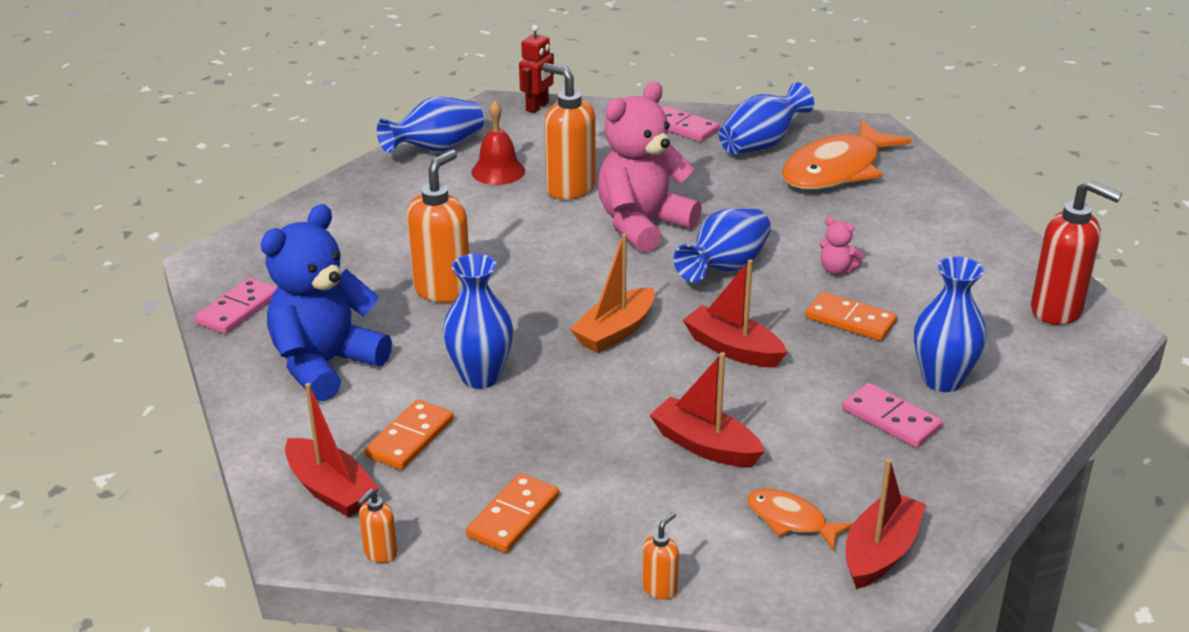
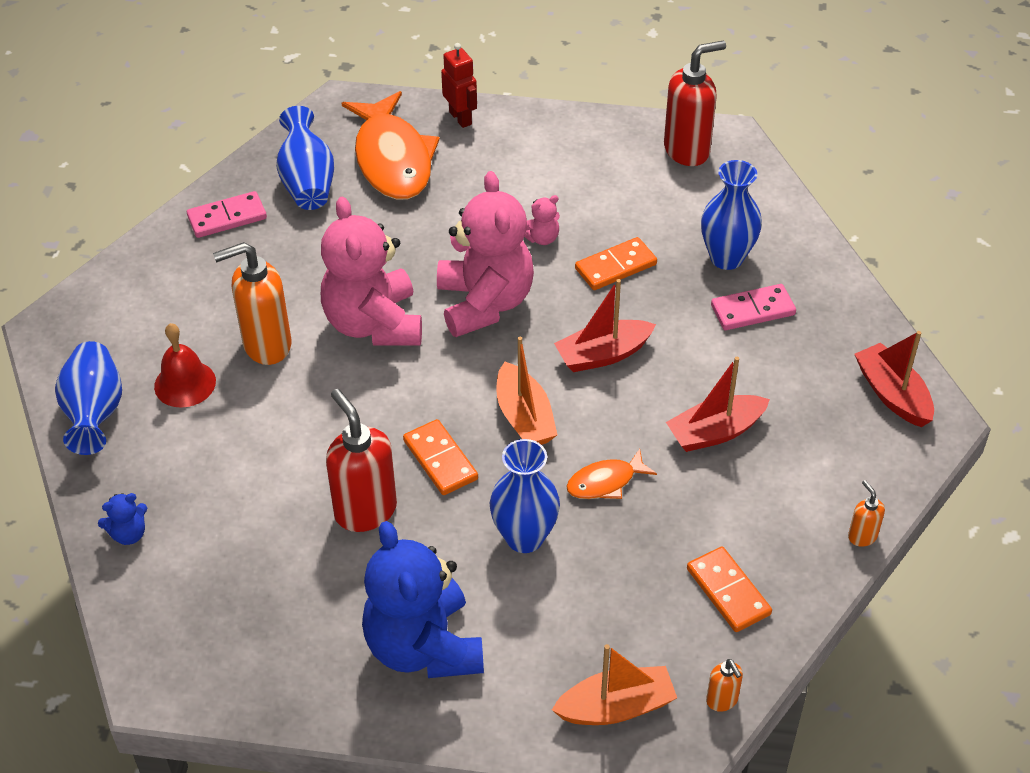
camera: 60 degrees left, 15 degrees up
pink domino [195,278,277,334] -> none
red boat [285,383,379,517] -> orange boat [552,644,677,725]
orange domino [364,399,454,470] -> orange domino moved to [403,419,478,495]
orange soap dispenser [407,150,469,303] -> red soap dispenser [326,389,397,532]
red robot [519,25,554,113] -> red robot moved to [441,43,477,128]
blue vase [673,208,771,282] -> pink teddy bear [437,171,534,337]
orange fish [747,489,853,551] -> orange fish moved to [566,449,657,499]
none -> blue teddy bear [98,493,147,545]

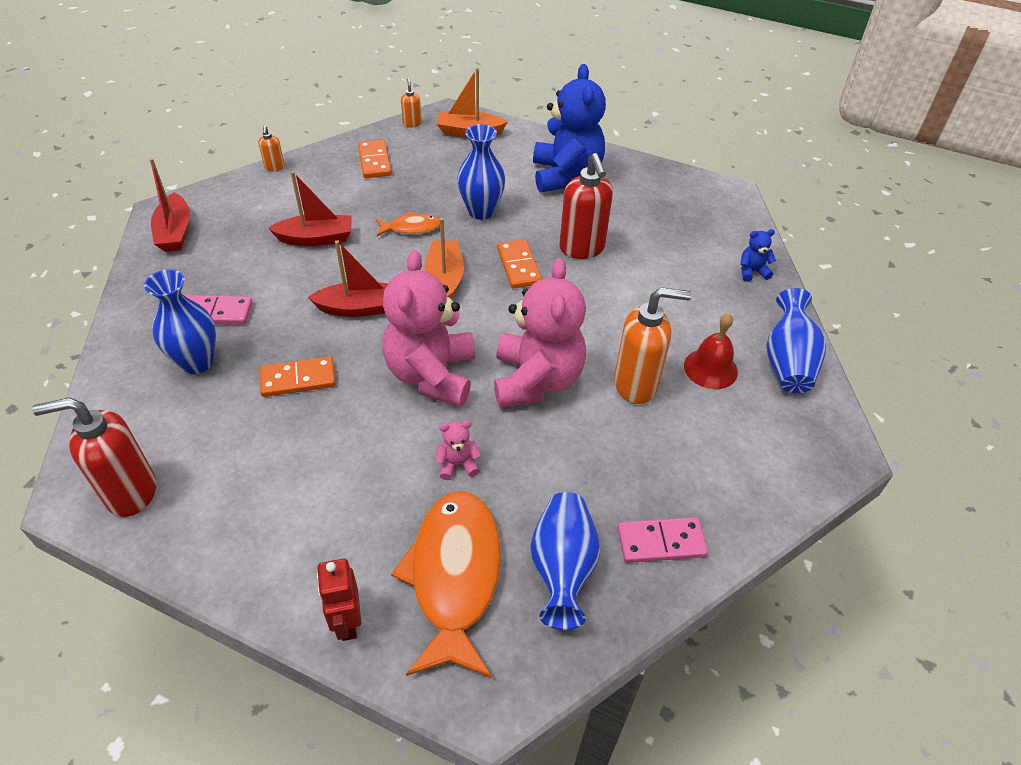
camera: 165 degrees left, 0 degrees up
pink teddy bear [524,195,560,245] -> pink teddy bear moved to [435,421,481,480]

